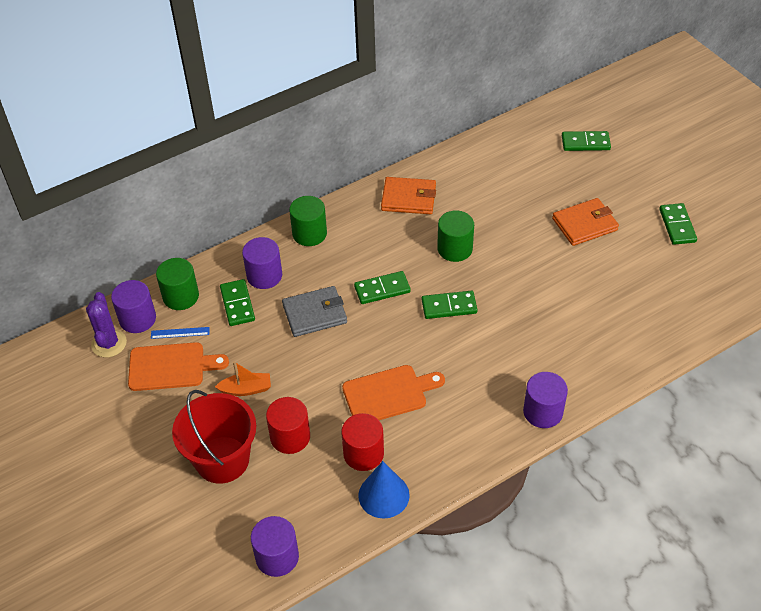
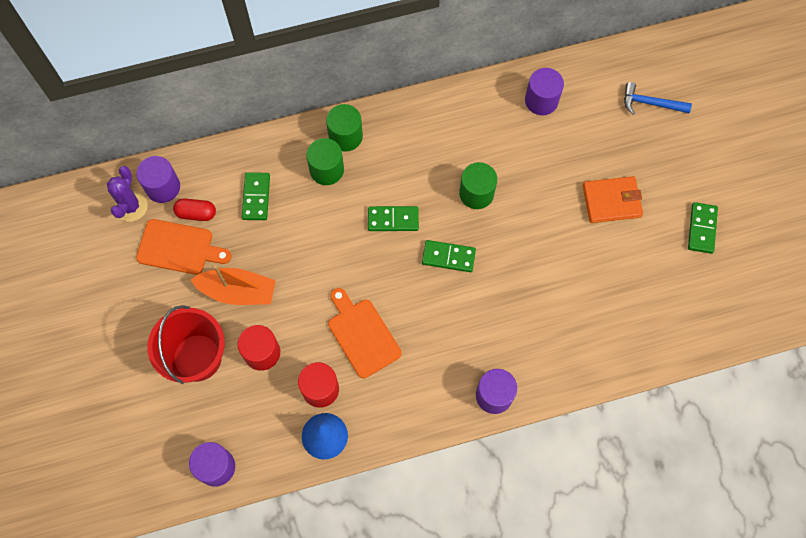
camera: 15 degrees right, 20 degrees up
blue ruler [151,327,210,339] -> red capsule [173,198,216,221]
green cylinder [156,258,199,310] -> green cylinder moved to [306,138,344,185]
orange boat [215,361,271,396] -> orange boat [190,265,276,305], size x1.63
purple cylinder [242,237,282,289] -> purple cylinder moved to [525,68,564,115]
grey wallet [282,286,347,337] -> none
orange cutting board [342,365,445,420] -> orange cutting board turned 120 degrees counterclockwise [328,288,402,378]
orange wallet [381,177,436,214] -> none
green domino [562,131,611,151] -> blue hammer [624,82,692,115]

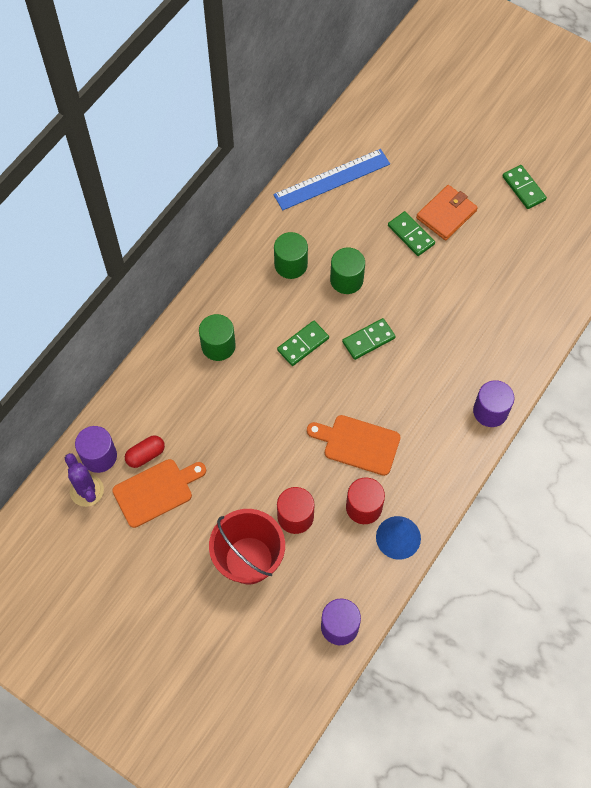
camera: 40 degrees left, 5 degrees down
orange boat [190,265,276,305] -> none
green domino [242,172,270,220] -> green domino moved to [388,211,435,256]
green cylinder [326,104,363,152] -> green cylinder moved to [274,232,308,279]
purple cylinder [525,68,564,115] -> blue ruler [273,149,390,210]
blue hammer [624,82,692,115] -> none

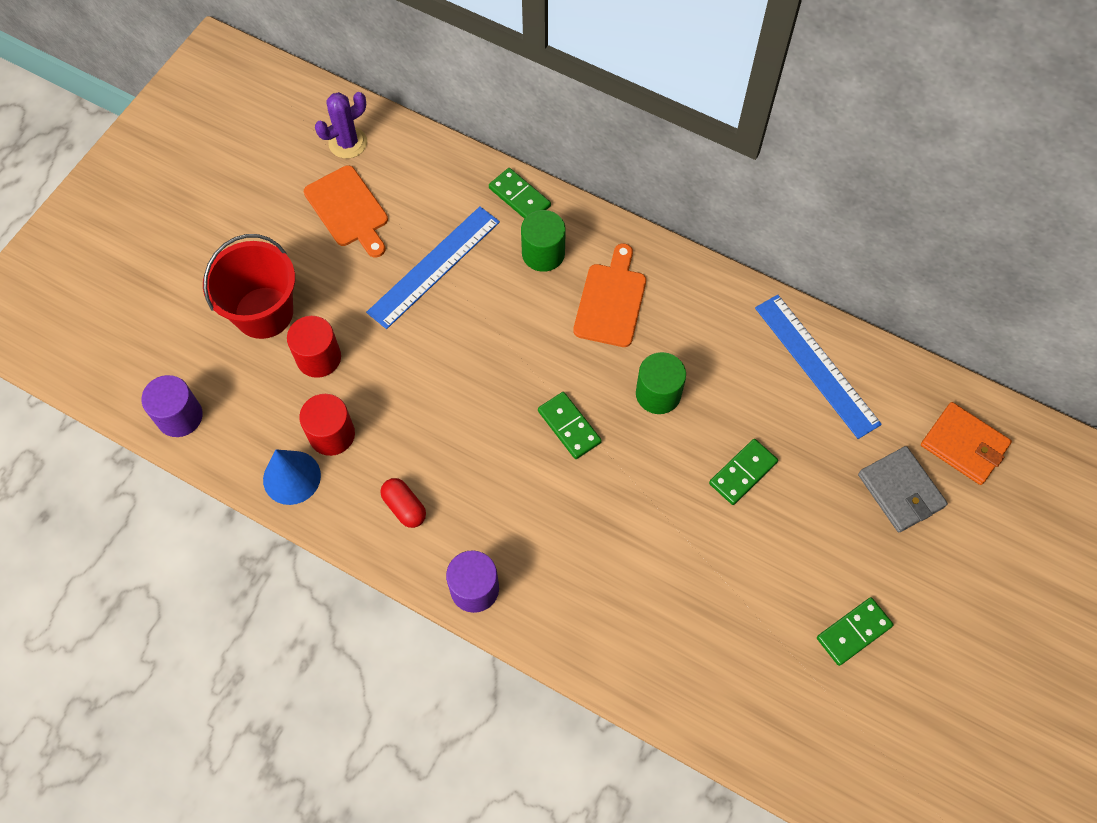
camera: 85 degrees right, 0 degrees up
purple cylinder [75,426,117,473] -> none
red capsule [125,435,165,468] -> red capsule moved to [380,478,426,528]
green cylinder [274,232,308,279] -> none
green domino [277,321,329,366] -> green domino moved to [489,168,551,219]
orange cutting board [307,415,400,476] -> orange cutting board moved to [573,243,646,347]
orange wallet [416,185,478,240] -> orange wallet moved to [921,402,1012,485]
none -> blue ruler [366,206,500,329]
none -> grey wallet [858,446,948,532]

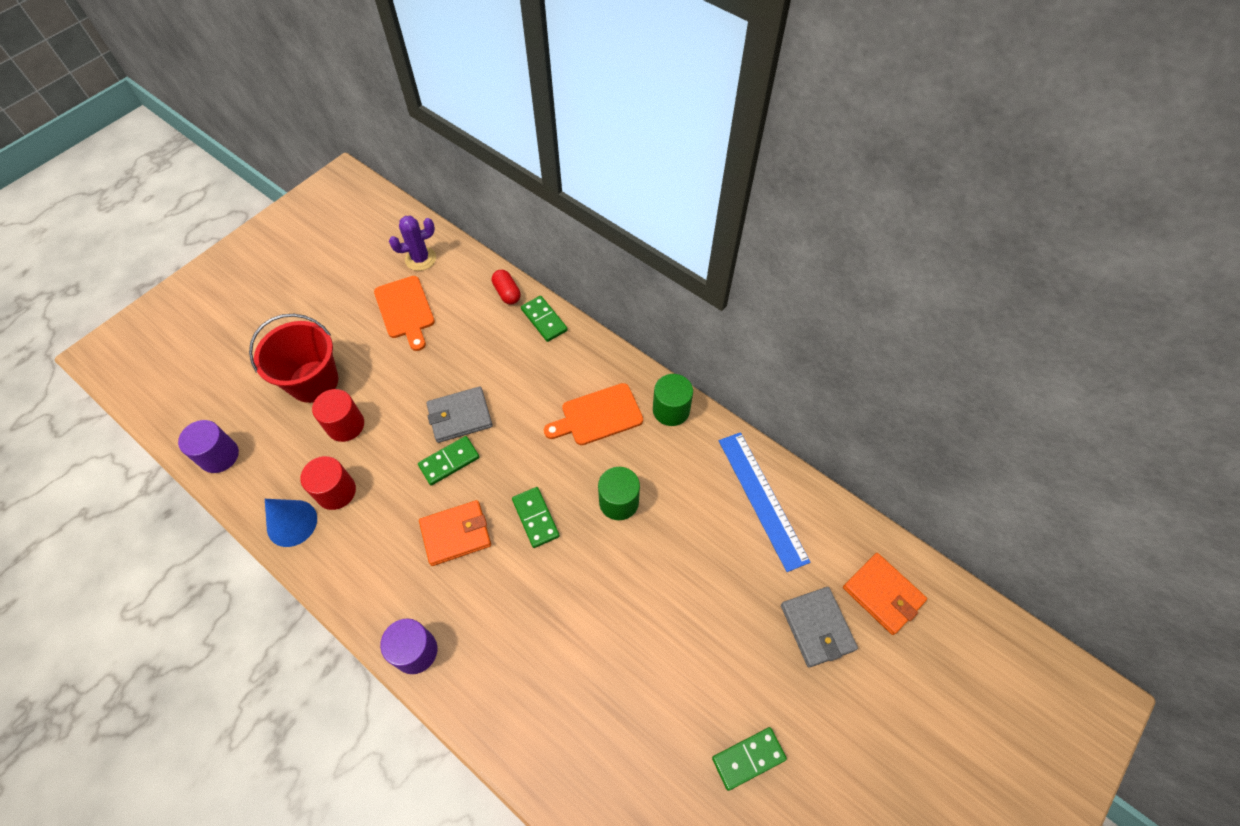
camera: 10 degrees right, 5 degrees down
blue ruler [366,206,500,329] -> none
red capsule [380,478,426,528] -> red capsule moved to [492,270,521,304]
green cylinder [521,210,566,272] -> green cylinder moved to [653,374,693,426]
orange cutting board [573,243,646,347] -> orange cutting board turned 135 degrees counterclockwise [544,383,643,445]
green domino [709,439,778,505] -> green domino moved to [418,436,479,486]
none -> orange wallet [419,500,491,566]
none -> grey wallet [426,386,493,443]

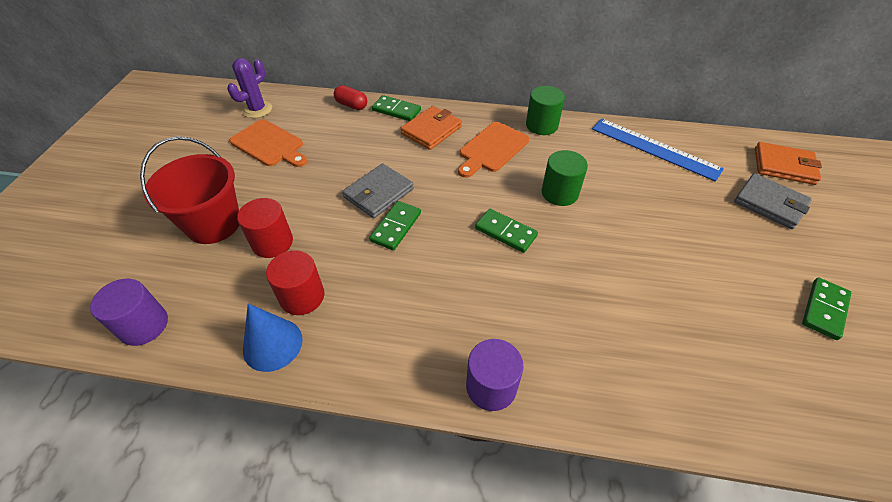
camera: 30 degrees left, 10 degrees down
orange wallet [419,500,491,566] -> orange wallet moved to [400,106,462,150]

